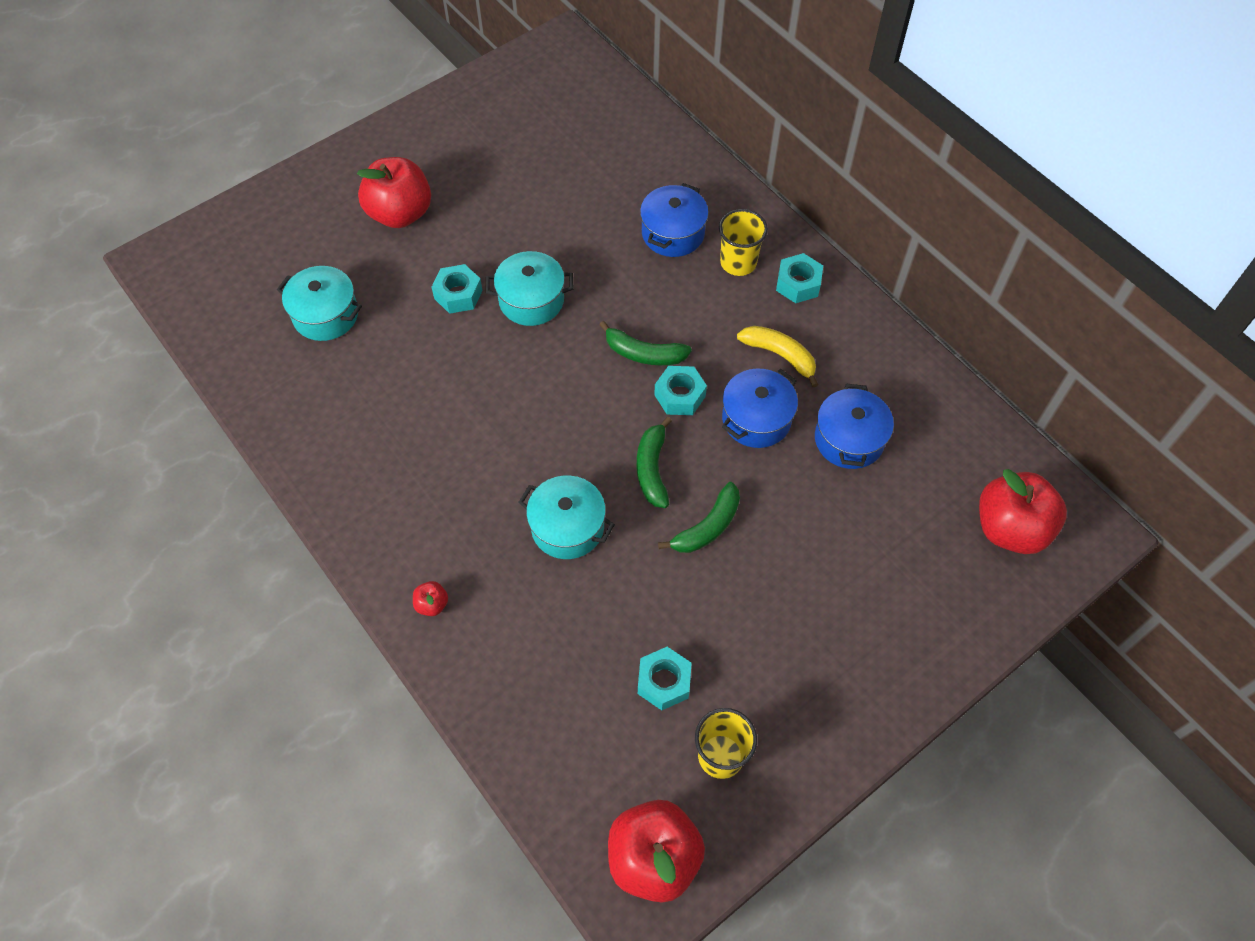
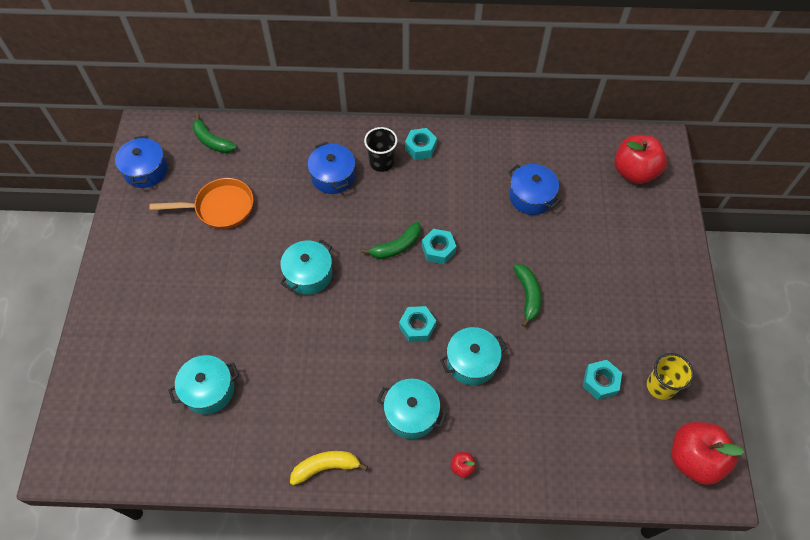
camera: 50 degrees left, 0 degrees up
red apple [357,157,431,228] -> none
turquoise nut [432,264,483,314] -> turquoise nut moved to [399,306,436,342]
green banana [637,417,672,508] -> green banana moved to [192,114,237,153]
yellow cup [719,209,768,276] -> black cup [364,127,397,172]
blue pot [722,369,798,448] -> blue pot moved to [115,136,168,188]
yellow banana [737,326,818,387] -> yellow banana moved to [290,451,368,485]
none -> orange pan [149,178,254,229]
none -> turquoise pot [377,379,447,439]

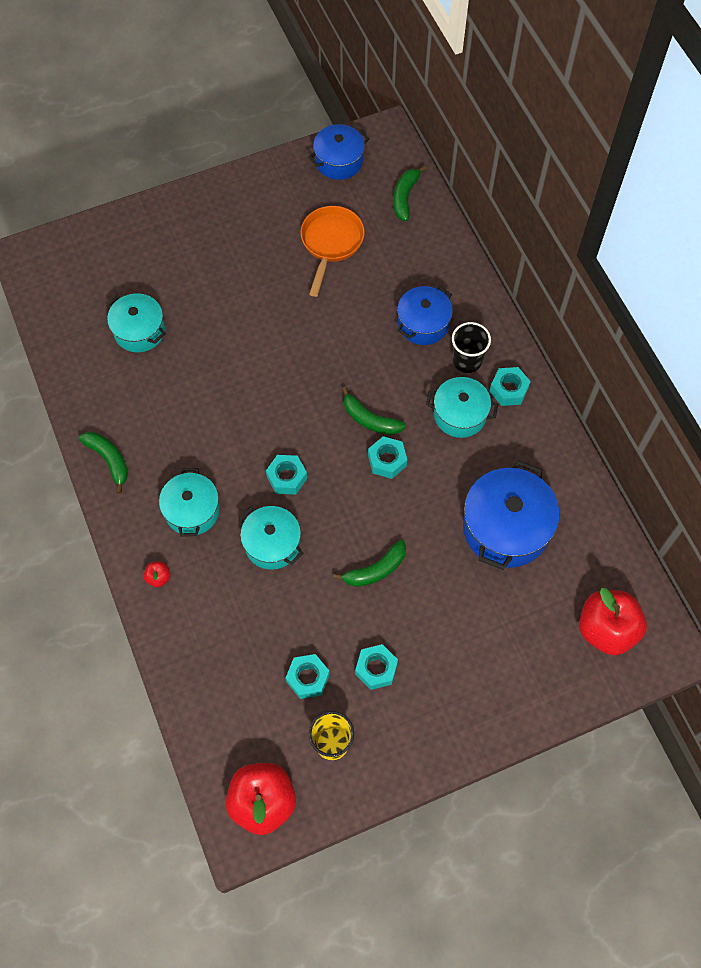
camera: 65 degrees right, 5 degrees up
orange pan [149,178,254,229] -> orange pan turned 135 degrees counterclockwise [301,206,365,297]
turquoise pot [280,239,332,295] -> turquoise pot moved to [426,377,498,438]
yellow banana [290,451,368,485] -> green banana [79,432,128,494]
blue pot [508,164,561,215] -> blue pot [463,460,560,570], size x1.57
none -> turquoise nut [355,644,398,690]

